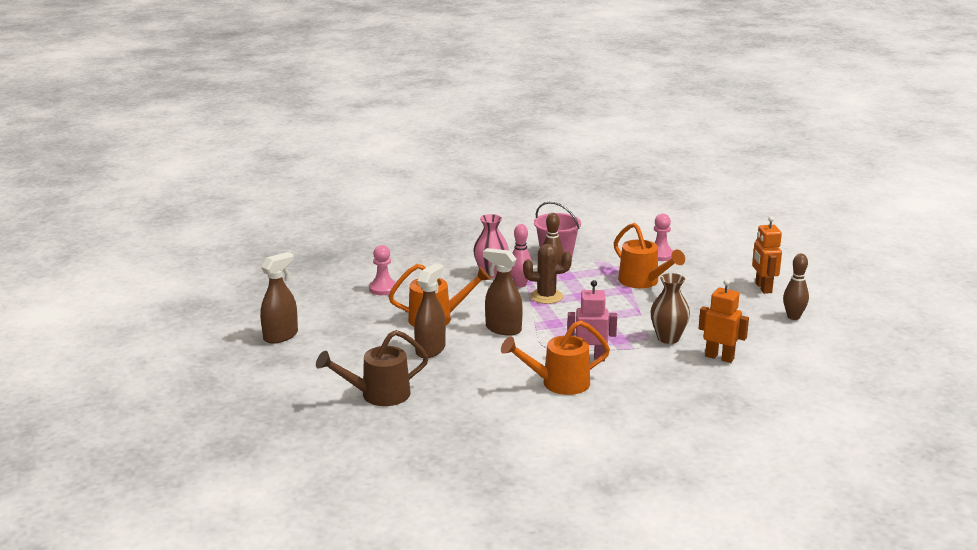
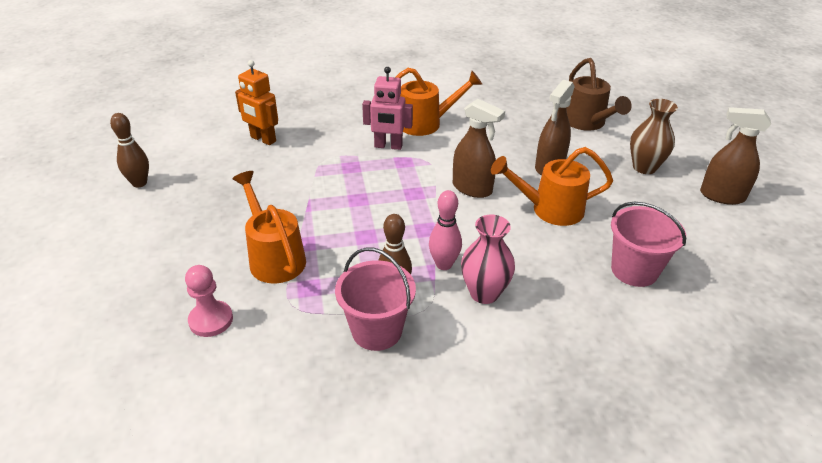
camera: 175 degrees left, 15 degrees up
brown spray bottle [260,252,298,344] -> brown spray bottle turned 60 degrees clockwise [700,107,771,205]
brown watering can [316,330,429,406] -> brown watering can turned 90 degrees clockwise [567,58,632,131]
pink pawn [369,245,397,295] -> pink bucket [611,202,686,287]
brown cactus [523,244,572,304] -> none
brown vase [651,273,690,344] -> brown vase moved to [630,99,678,174]
orange robot [752,216,782,294] -> none

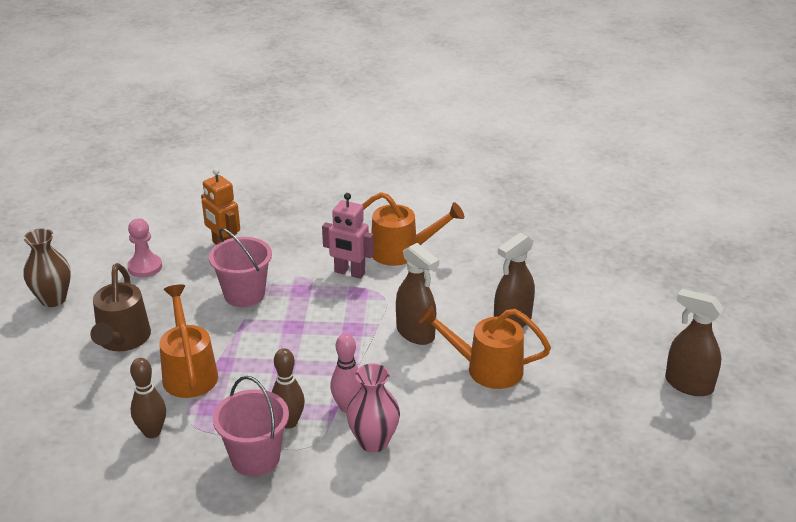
camera: 15 degrees right, 5 degrees down
brown bowling pin [110,113,149,187] -> brown bowling pin moved to [130,358,166,438]
pink pawn [185,265,233,337] -> pink pawn moved to [127,219,162,277]
brown watering can [567,58,632,131] -> brown watering can moved to [90,263,151,351]
pink bucket [611,202,686,287] -> pink bucket moved to [209,228,272,307]
brown vase [630,99,678,174] -> brown vase moved to [23,228,71,307]

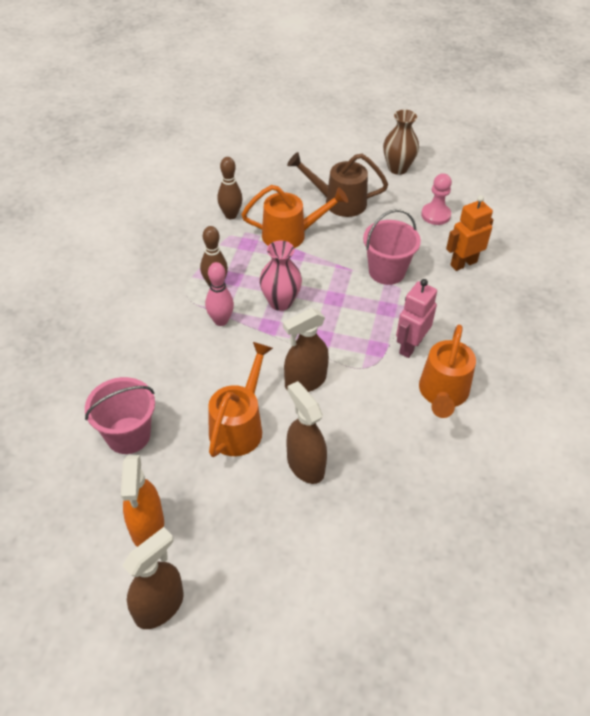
camera: 100 degrees right, 15 degrees up
pink bucket [213,376,289,476] -> pink bucket moved to [85,377,155,454]
pink vase [347,363,400,453] -> pink vase moved to [259,241,302,311]
none -> orange spray bottle [121,455,164,547]

